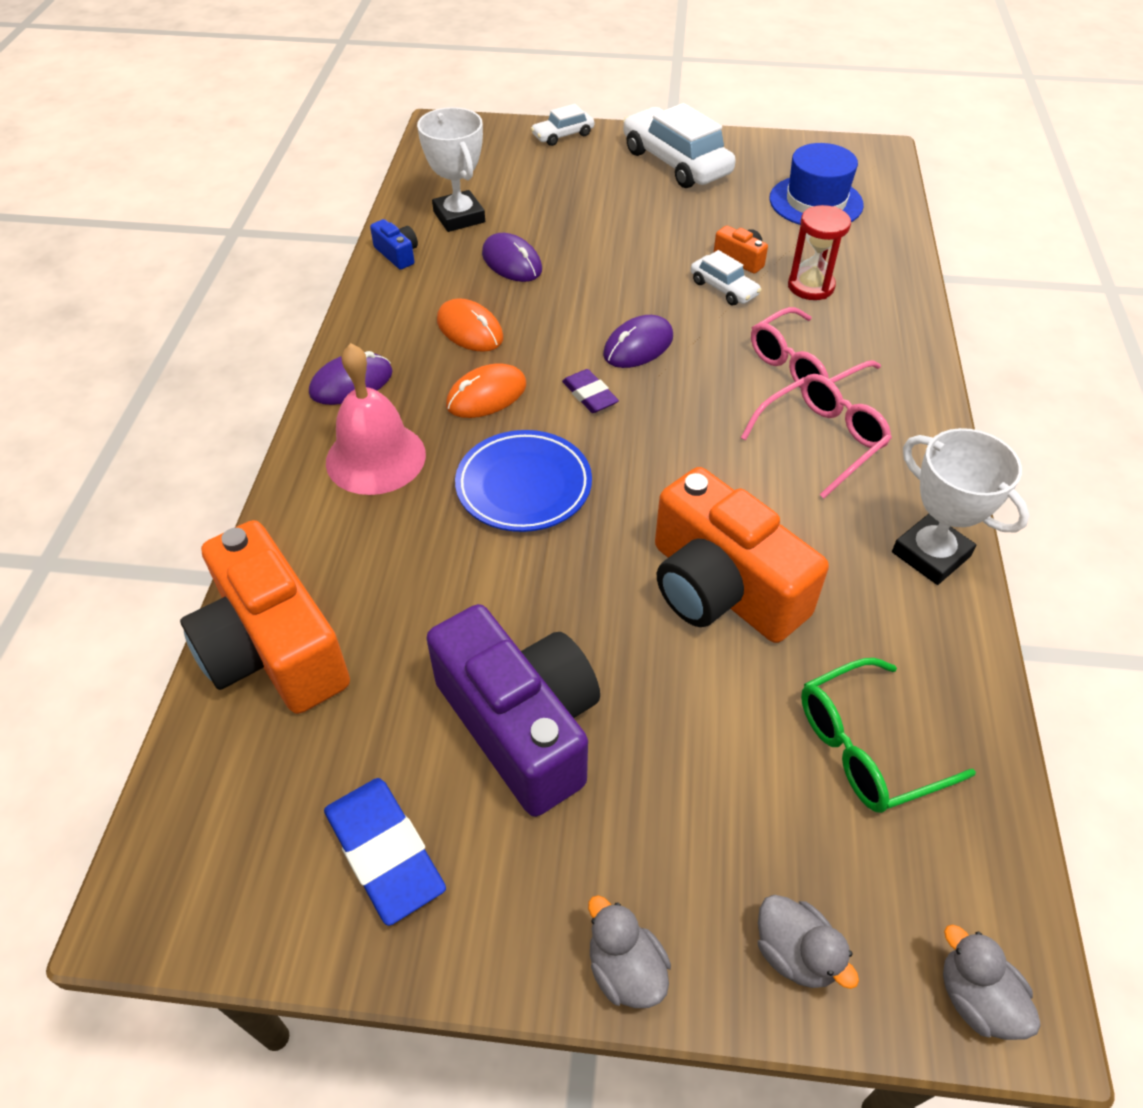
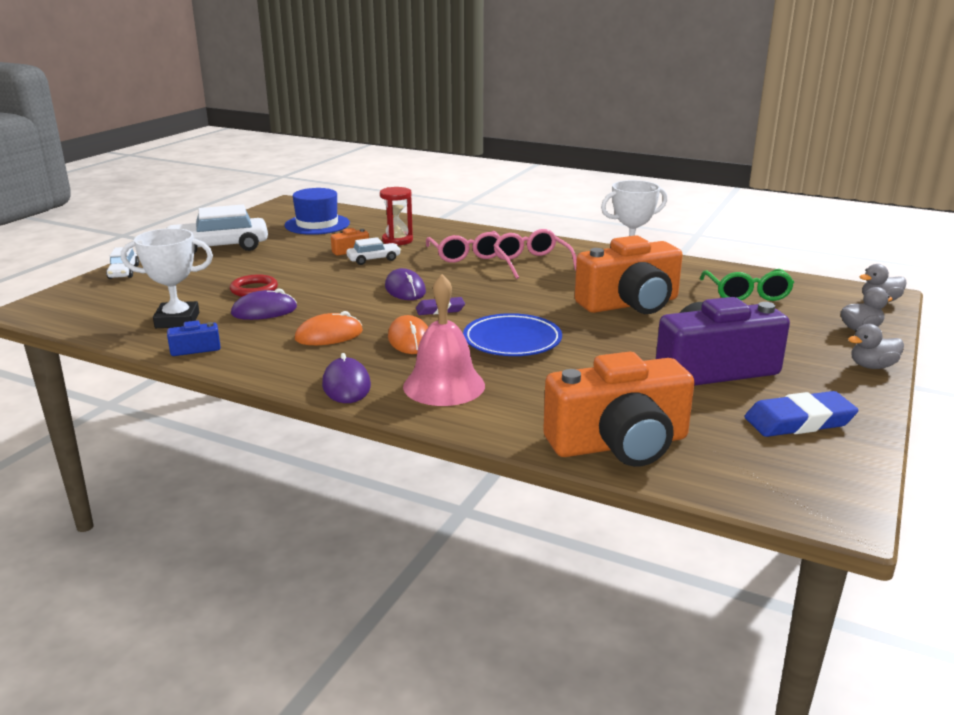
camera: 70 degrees left, 25 degrees down
none -> red ring [230,274,278,297]

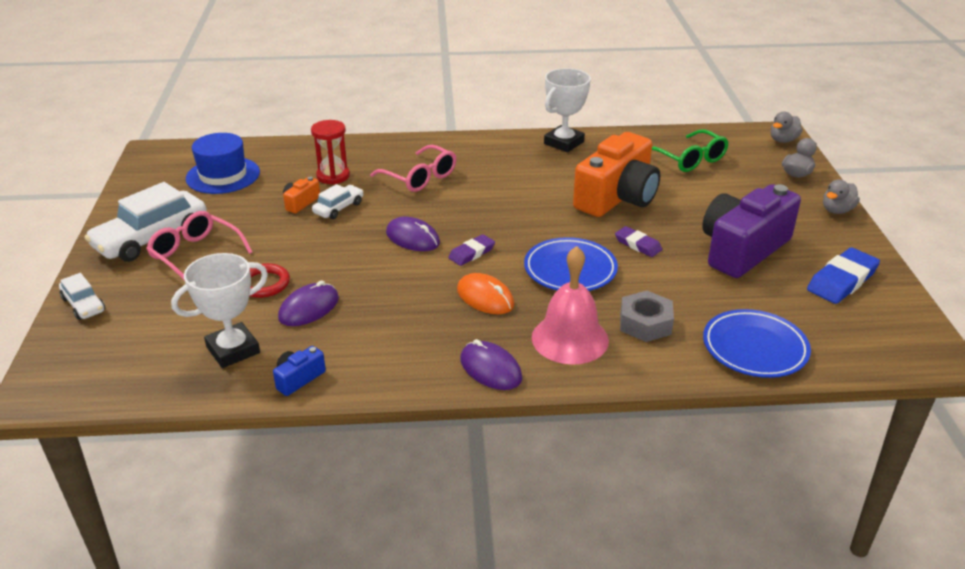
camera: 30 degrees left, 10 degrees up
orange mouse [295,311,363,345] -> none
pink glasses [493,229,577,279] -> pink glasses moved to [146,211,252,281]
orange camera [543,352,695,467] -> blue plate [703,309,811,378]
none -> purple eraser [615,226,662,257]
none -> grey nut [620,291,674,342]

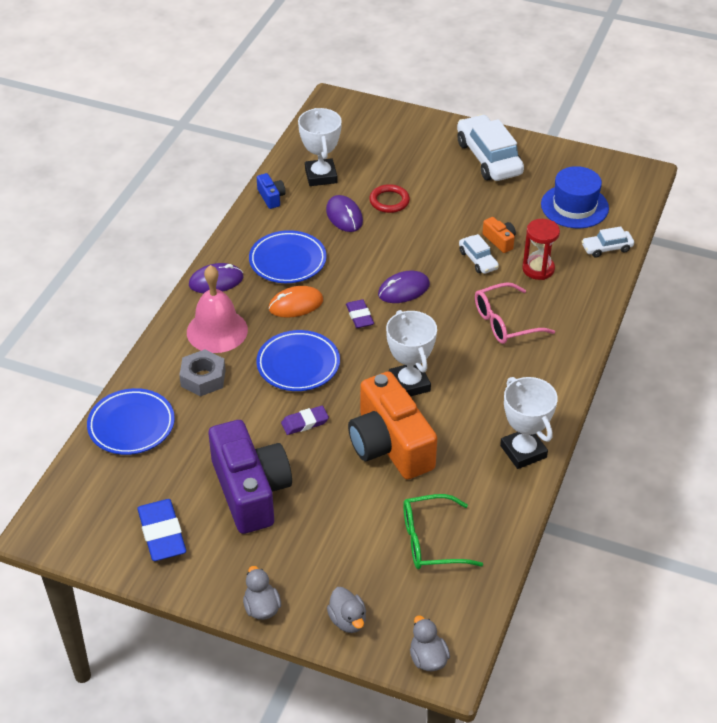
camera: 115 degrees right, 10 degrees up
white car [59,273,105,320] -> white car moved to [582,226,634,258]
pink glasses [146,211,252,281] -> none
none -> blue plate [249,230,327,283]
none -> white trophy [386,310,437,397]

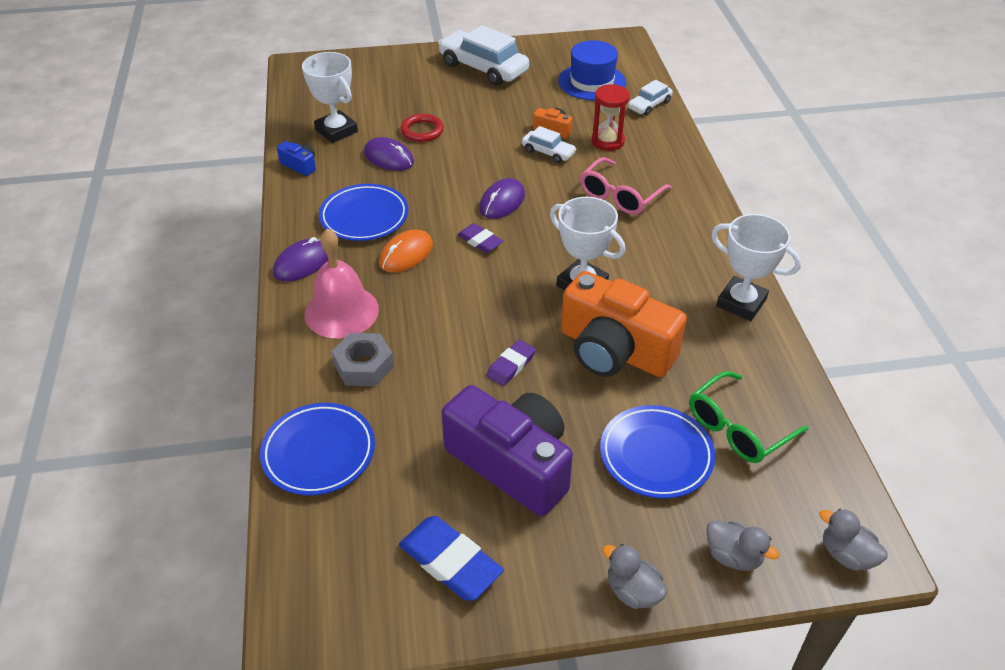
camera: 30 degrees left, 0 degrees up
blue plate [256,330,340,391] -> blue plate moved to [600,405,715,499]

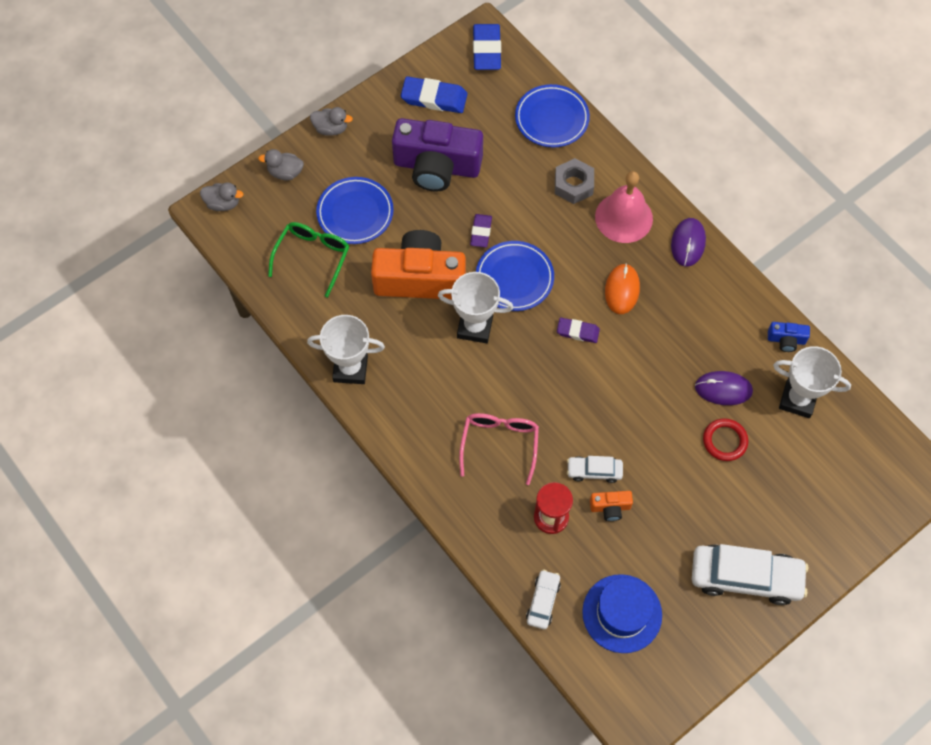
camera: 150 degrees right, 20 degrees up
blue plate [319,184,408,241] -> blue plate moved to [476,241,554,311]
purple mouse [479,178,525,219] -> none
none -> blue eraser [473,24,501,70]

